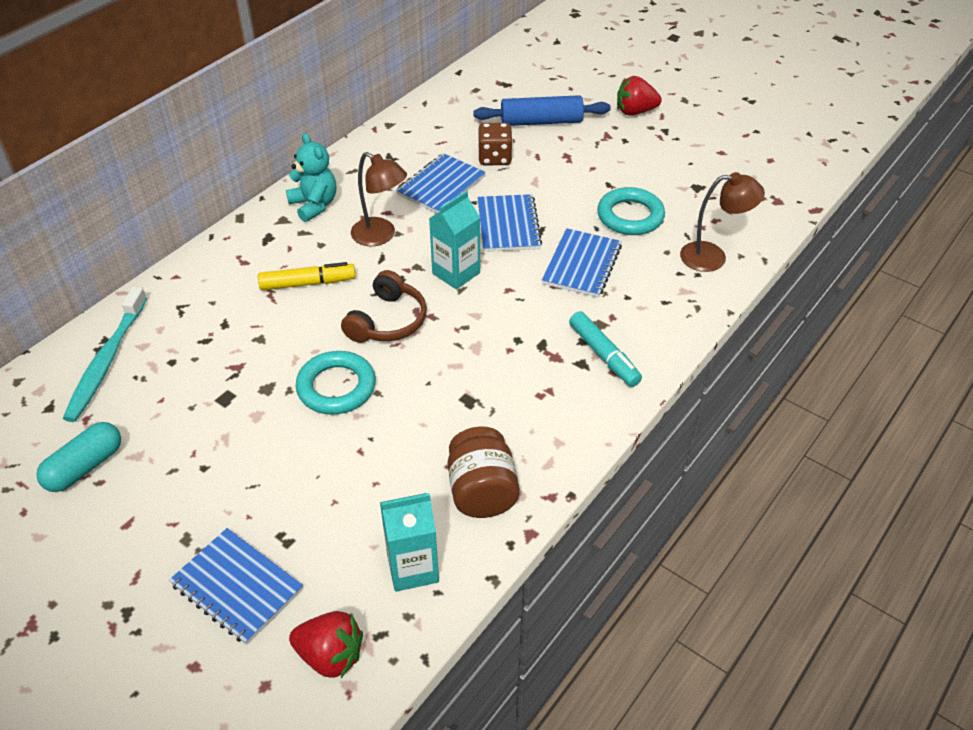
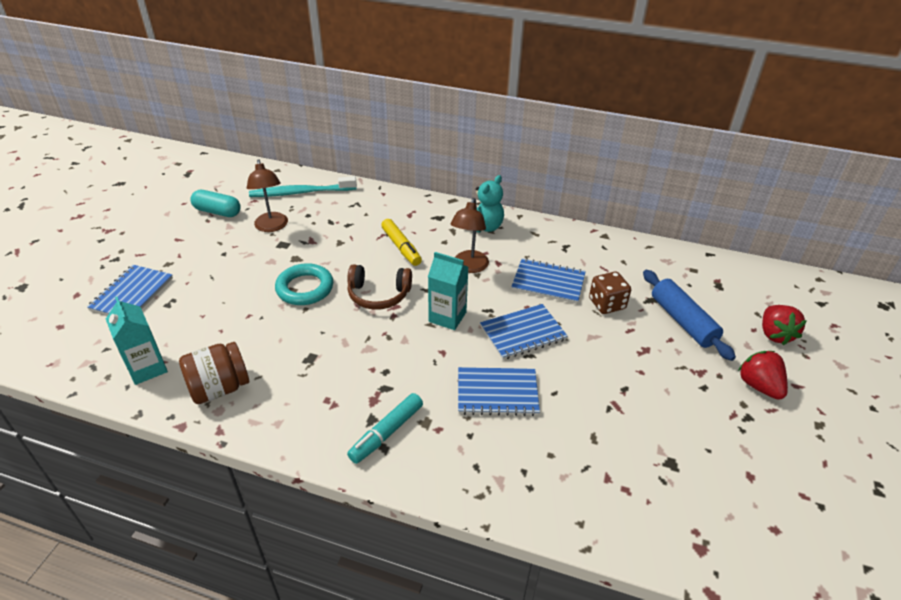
camera: 70 degrees right, 5 degrees down
red strawberry [289,611,363,678] -> red strawberry moved to [762,305,807,345]
turquoise ring [597,187,665,235] -> none
brown lamp [680,172,765,272] -> brown lamp moved to [247,159,288,232]

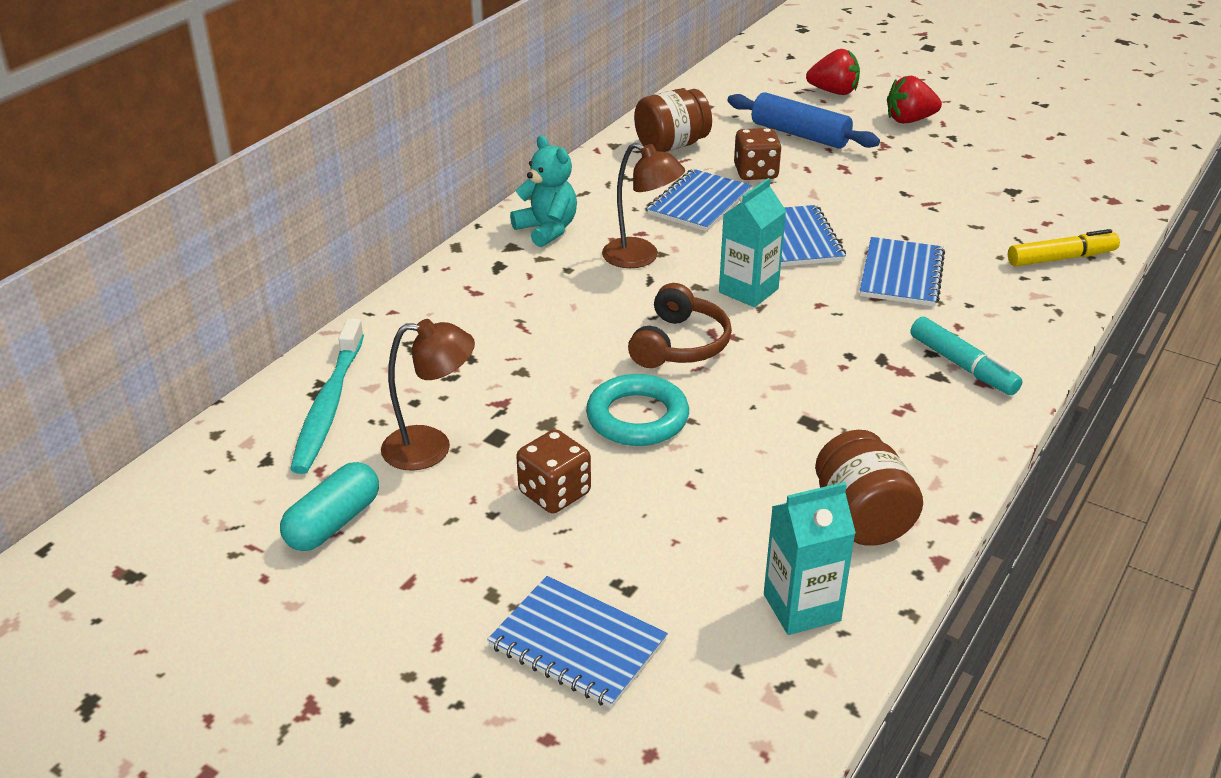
camera: 75 degrees left, 5 degrees down
yellow marker [381,219,422,266] -> yellow marker moved to [1008,229,1120,267]
blue rolling pin [643,270,736,361] -> blue rolling pin turned 45 degrees clockwise [727,92,880,149]
none -> brown dice [516,429,591,514]
none -> brown jar [634,89,712,152]

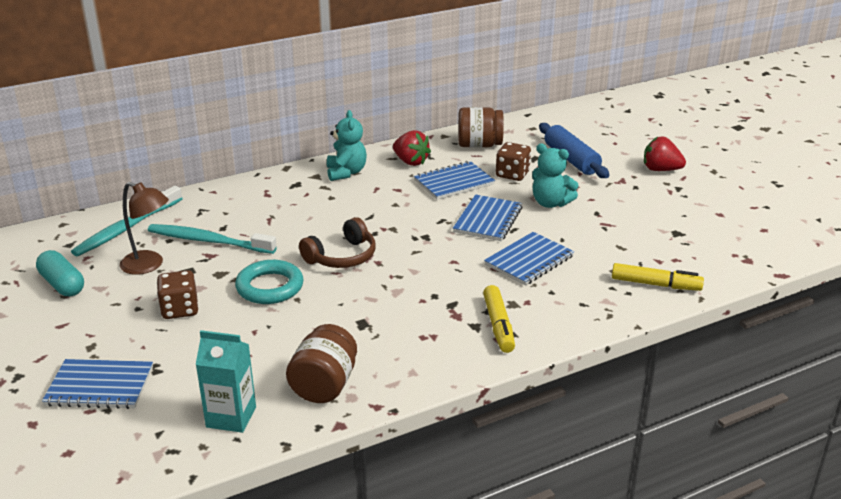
camera: 30 degrees right, 5 degrees down
turquoise capsule [280,462,379,551] -> turquoise capsule turned 75 degrees clockwise [36,250,84,296]
blue notebook [487,576,668,708] -> blue notebook turned 60 degrees counterclockwise [42,359,153,409]
brown lamp [602,143,685,268] -> none
turquoise carton [719,178,786,307] -> none
red strawberry [806,49,860,95] -> red strawberry moved to [393,130,431,166]
turquoise marker [911,317,1022,395] -> yellow marker [483,285,515,353]
none -> turquoise toothbrush [148,224,277,254]
none -> turquoise teddy bear [532,144,579,208]

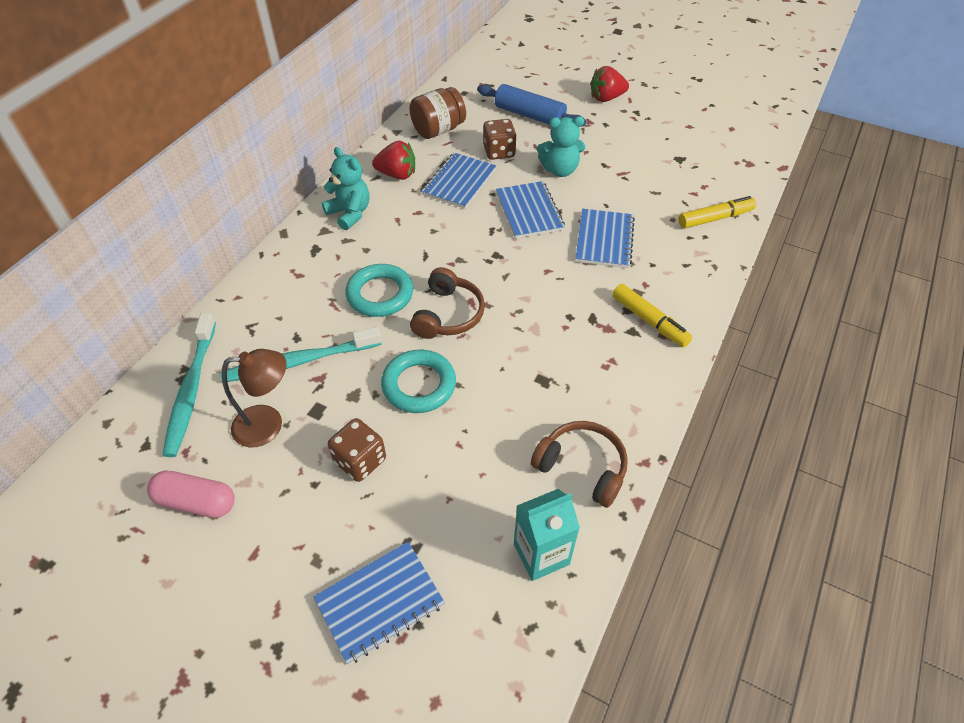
camera: 35 degrees left, 20 degrees up
turquoise capsule [36,250,84,296] -> pink capsule [147,470,235,518]
brown jar [286,324,357,403] -> brown headphones [531,421,628,508]
none -> turquoise ring [345,264,413,317]

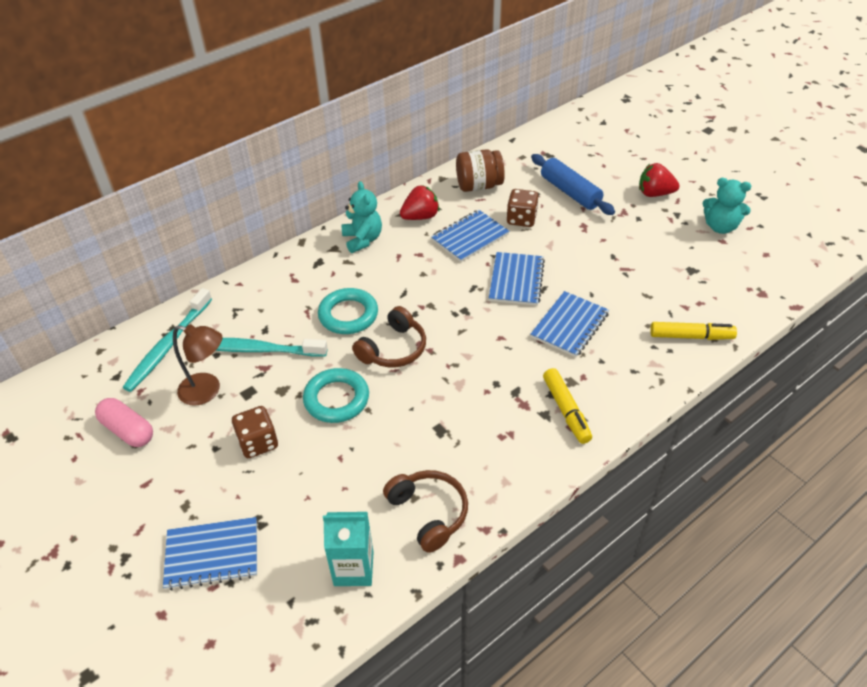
camera: 25 degrees right, 5 degrees down
red strawberry [372,141,415,180] -> red strawberry turned 60 degrees counterclockwise [400,185,440,220]
turquoise teddy bear [537,116,585,177] -> turquoise teddy bear moved to [703,178,751,234]

